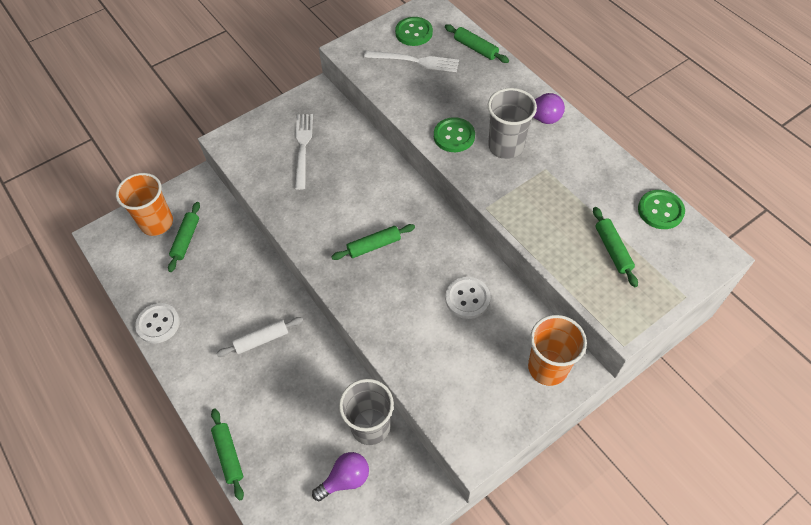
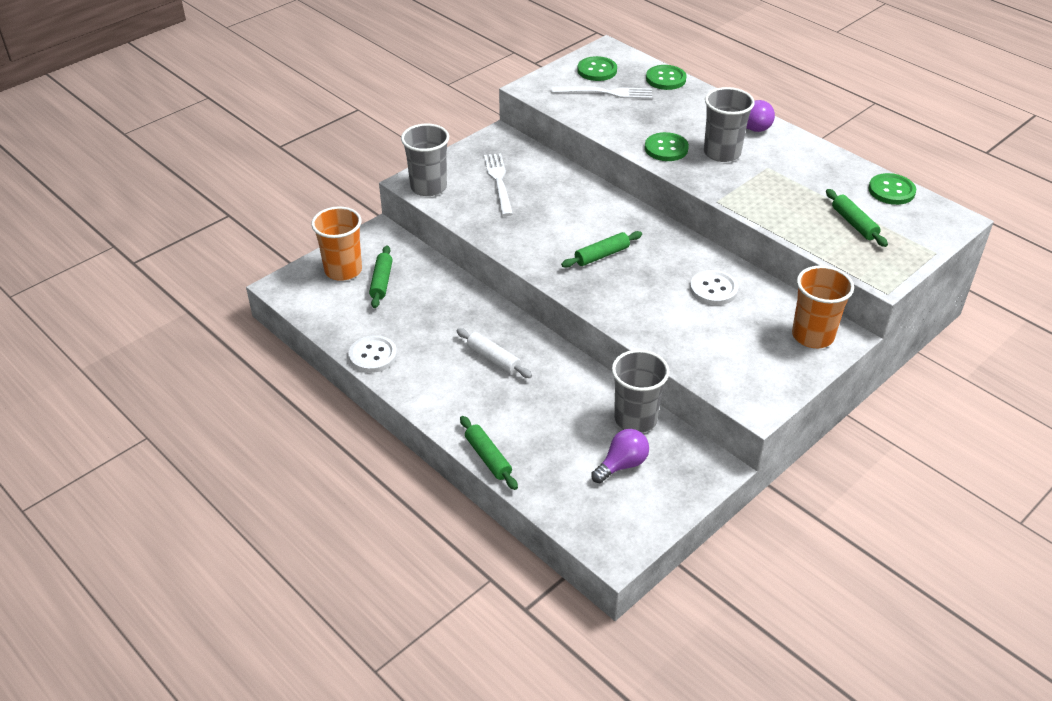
camera: 10 degrees left, 15 degrees down
white rolling pin [216,317,303,357] -> white rolling pin turned 75 degrees clockwise [456,328,532,378]
green rolling pin [445,24,509,63] -> green button [646,65,687,90]
none -> grey cup [401,124,449,196]

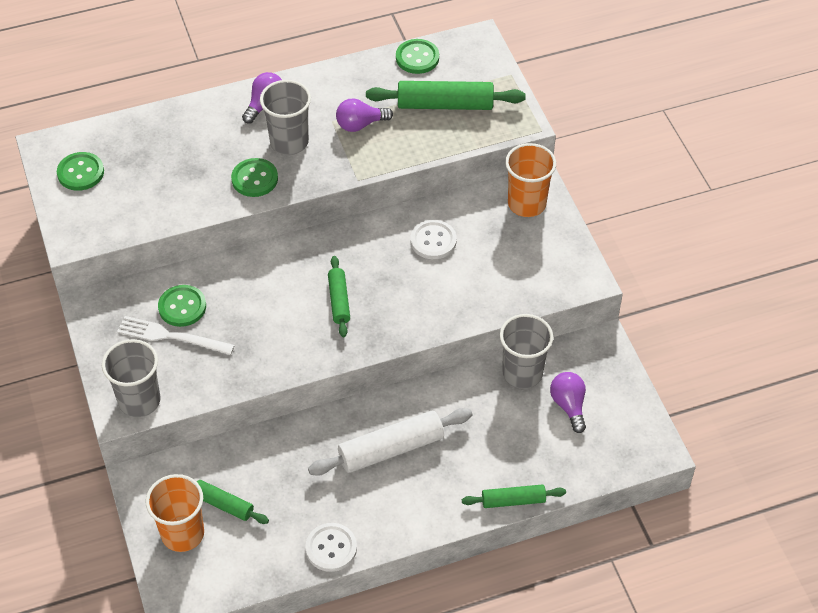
camera: 65 degrees left, 10 degrees up
white rolling pin [456,328,532,378] -> white rolling pin [308,408,473,476], size x1.70
white fork [551,86,652,99] -> none
green button [646,65,687,90] -> green button moved to [158,285,206,327]
green rolling pin [826,189,888,247] -> green rolling pin [366,81,526,110], size x1.70
none -> purple light bulb [336,99,393,132]

